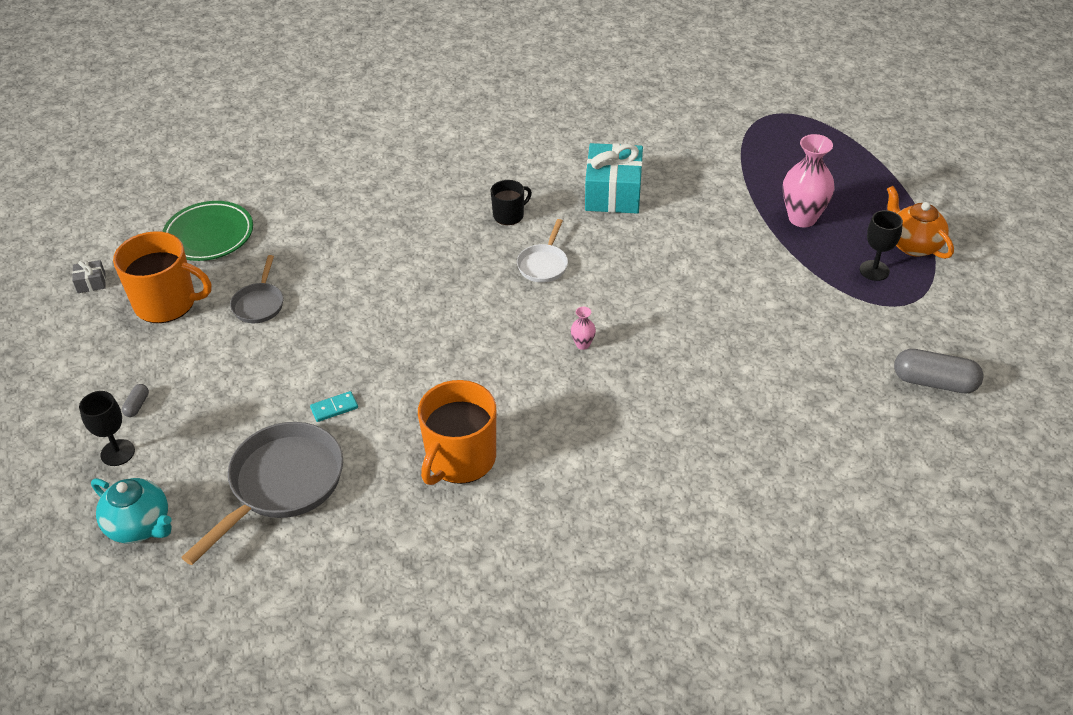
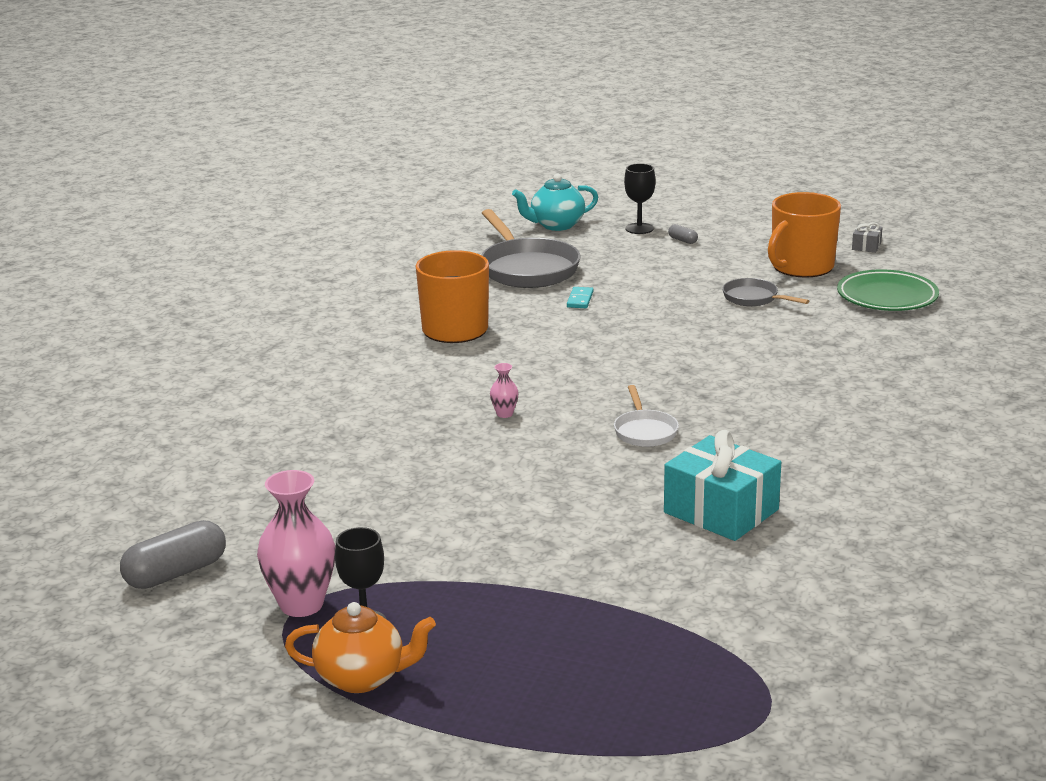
camera: 125 degrees right, 20 degrees down
black mug [491,180,532,225] -> none
white pan [517,219,568,283] -> white pan turned 150 degrees counterclockwise [614,385,679,447]
pink vase [783,134,835,227] -> pink vase moved to [257,470,336,617]

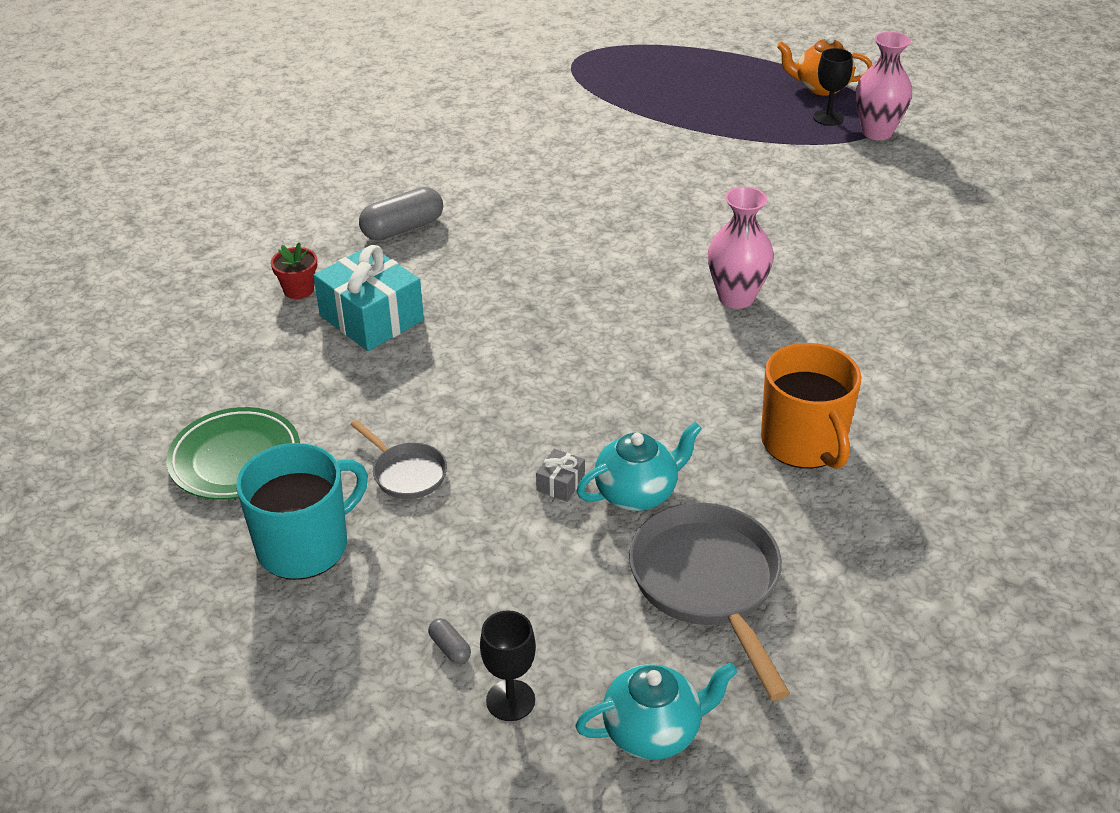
camera: 175 degrees left, 15 degrees up
grey capsule [120,520,226,589] -> grey capsule moved to [359,187,443,240]
pink vase [490,363,519,418] -> pink vase [708,187,774,309], size x2.21
turquoise domino [567,287,593,308] -> turquoise teapot [577,422,702,511]
white pan [614,385,679,447] -> none
turquoise gift [664,430,781,541] -> turquoise gift moved to [313,245,424,351]
orange mug [768,192,841,278] -> turquoise mug [236,443,368,580]
grey gift [852,222,883,253] -> grey gift moved to [536,449,585,502]
none -> red flower pot [271,242,317,299]

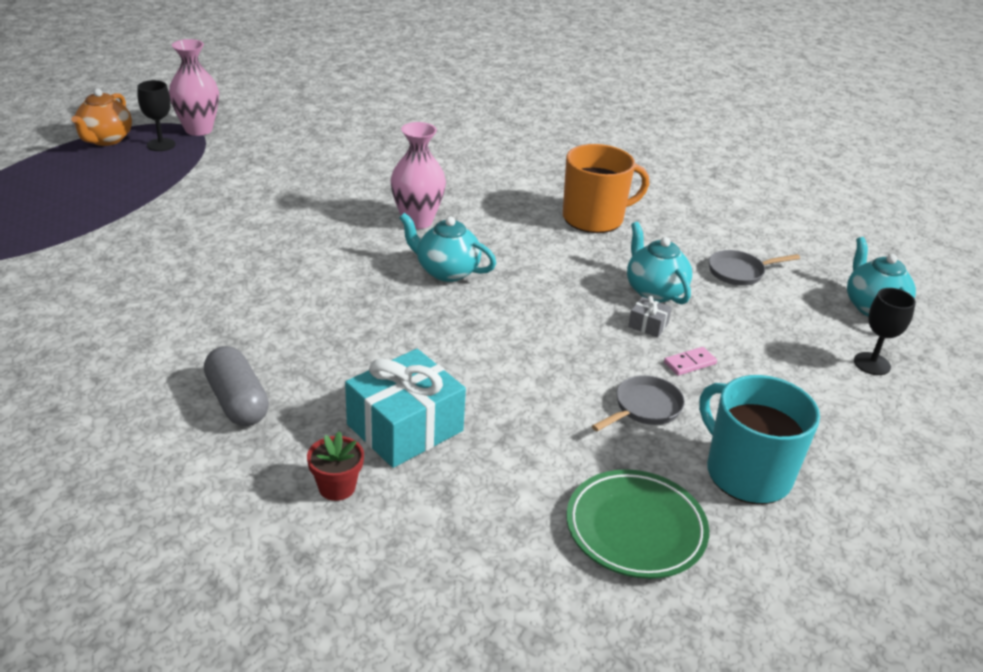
camera: 90 degrees left, 5 degrees down
grey capsule [428,618,471,664] -> none
grey pan [629,502,790,700] -> grey pan [709,250,800,286], size x0.53
none -> turquoise teapot [399,213,496,282]
none -> pink domino [664,347,717,376]

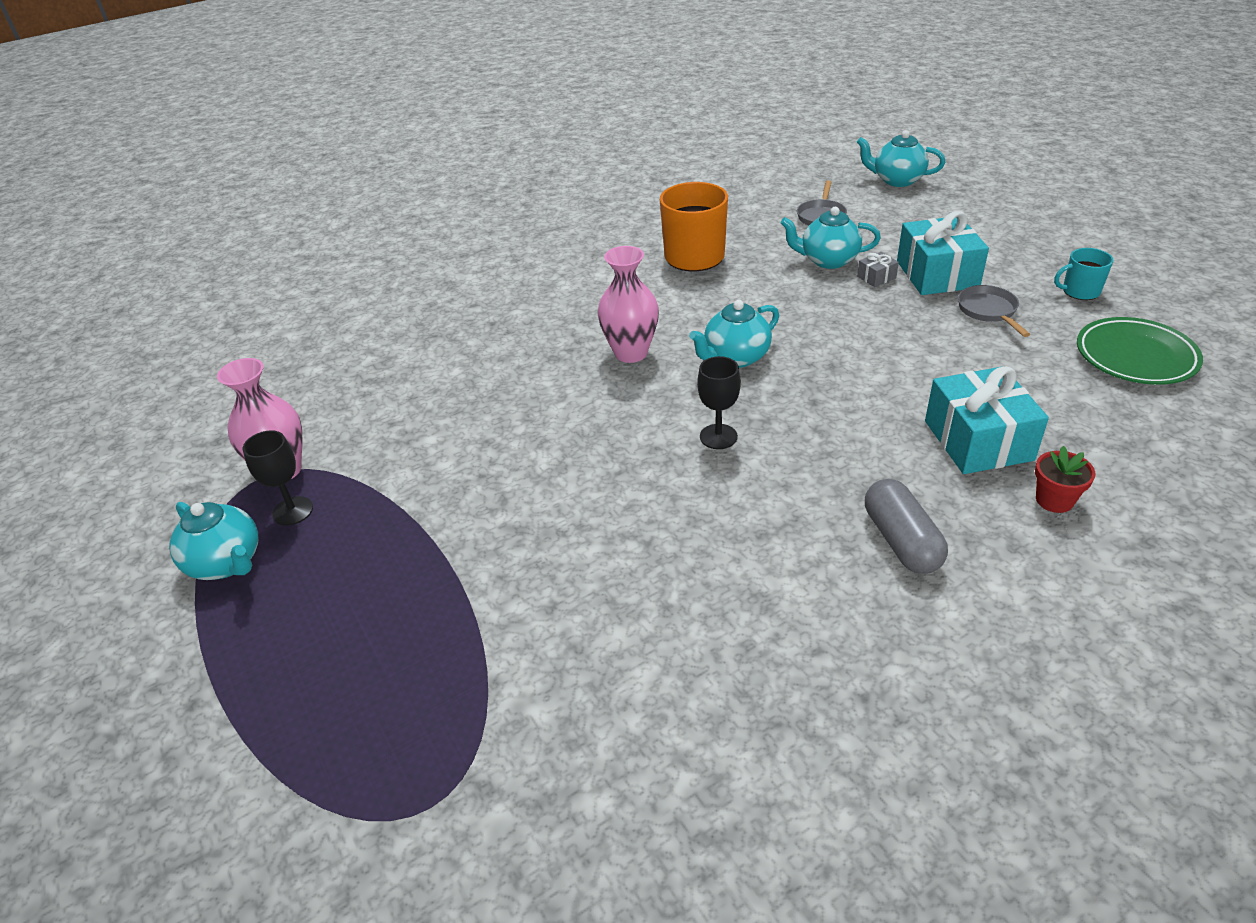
camera: 55 degrees left, 5 degrees up
orange teapot [71,88,132,146] -> turquoise teapot [169,502,258,580]
grey capsule [204,346,269,426] -> grey capsule turned 75 degrees clockwise [865,479,948,574]
pink domino [664,347,717,376] -> turquoise gift [897,211,989,295]
turquoise mug [699,375,820,504] -> turquoise mug [1054,248,1113,300], size x0.53
black goblet [854,288,916,375] -> black goblet moved to [697,356,741,449]

